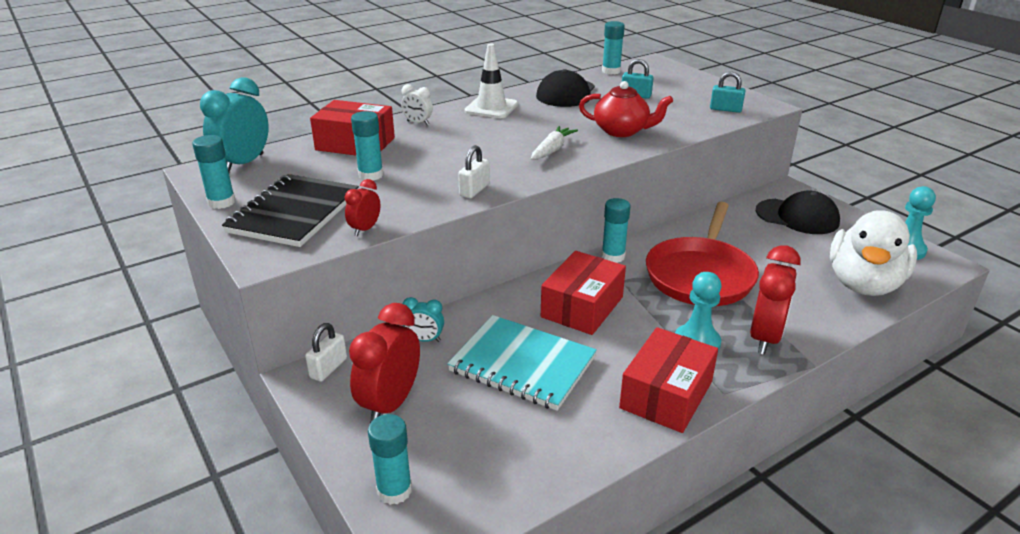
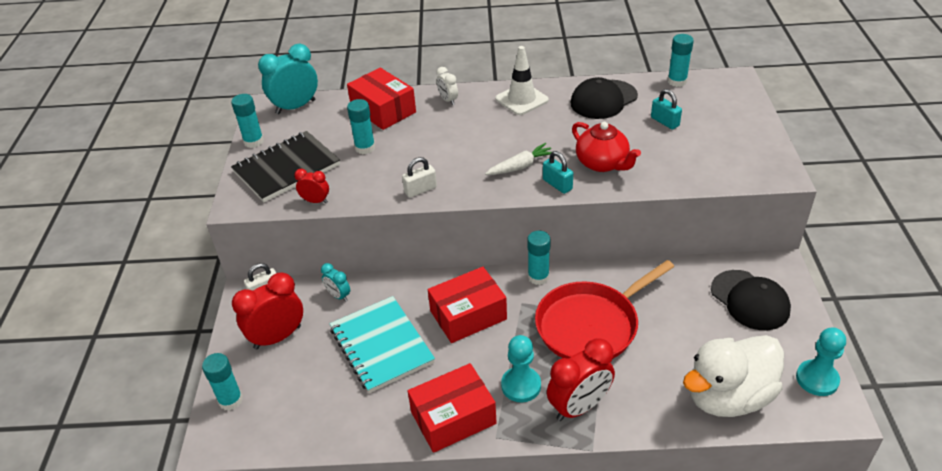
camera: 35 degrees right, 10 degrees up
red clock [345,179,380,236] -> red clock turned 45 degrees clockwise [294,169,329,203]
turquoise padlock [710,72,745,113] -> turquoise padlock moved to [543,151,573,194]

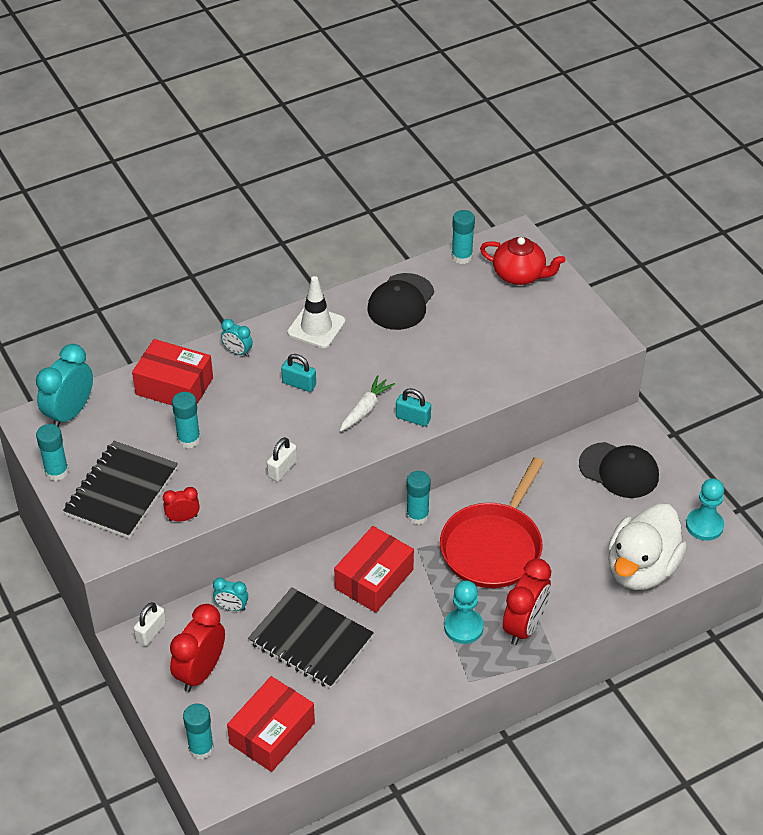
camera: 30 degrees left, 5 degrees up
turquoise notebook [330,296,435,393] -> black notebook [248,587,374,689]
red box [408,363,497,453] -> red box moved to [227,676,315,772]
white clock [436,67,458,105] -> turquoise clock [221,319,253,357]
red teapot [572,122,641,172] -> red teapot moved to [480,237,565,285]
turquoise padlock [651,89,682,129] -> turquoise padlock moved to [281,354,316,392]

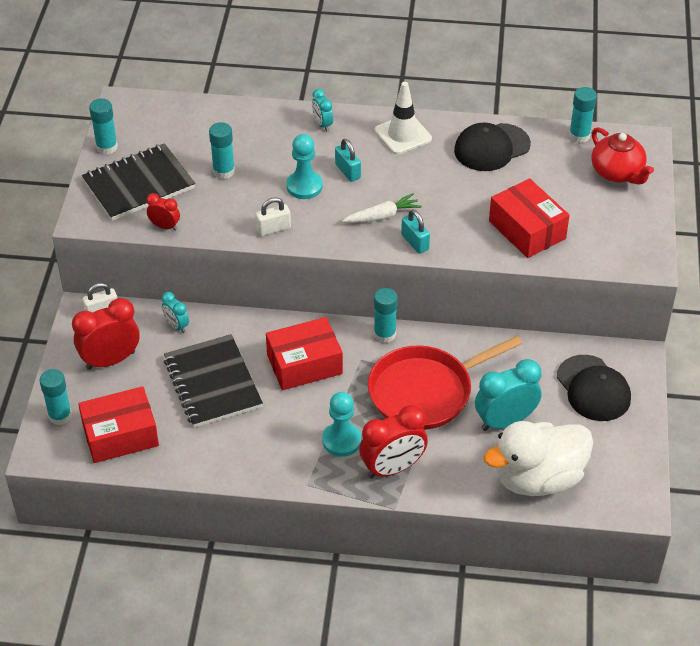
camera: 35 degrees right, 0 degrees up
turquoise clock [36,344,93,427] -> turquoise clock moved to [475,359,541,431]
red box [132,339,213,405] -> red box moved to [489,179,570,258]
turquoise pawn [686,478,724,541] -> turquoise pawn moved to [286,134,323,199]

